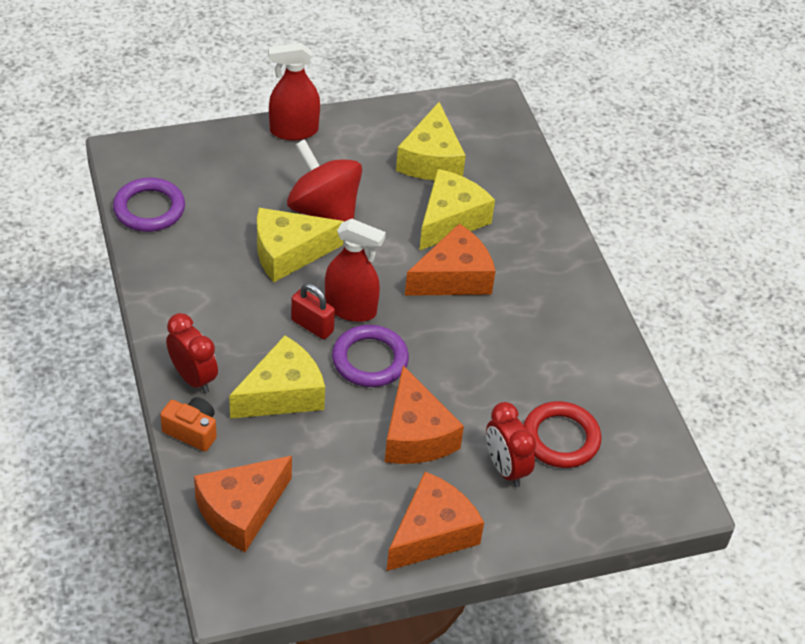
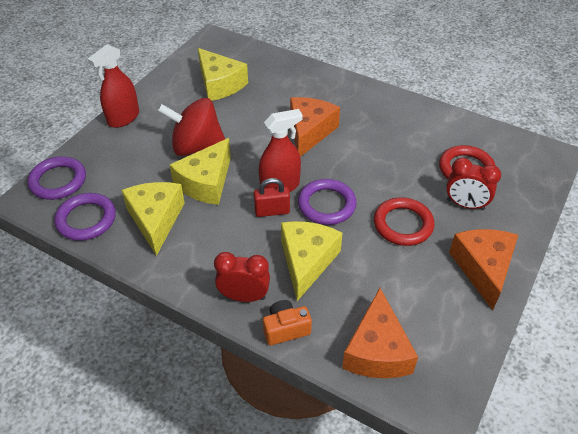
camera: 40 degrees left, 0 degrees up
orange cheese [385,366,464,464] -> red ring [374,197,434,246]
yellow cheese [419,169,495,251] -> yellow cheese moved to [121,182,185,256]
none -> purple ring [27,156,86,200]

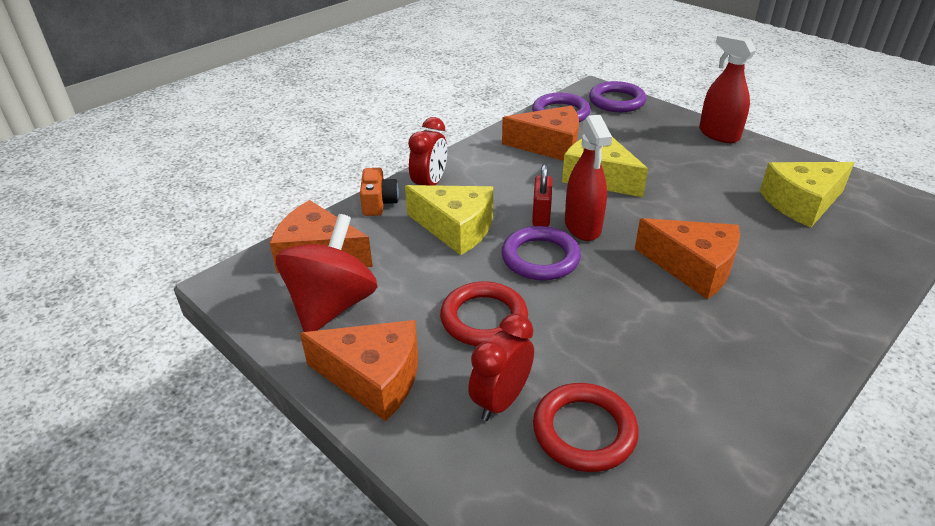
camera: 105 degrees right, 10 degrees down
yellow cheese [121,182,185,256] -> orange cheese [502,106,579,161]
red spinning top [157,98,225,156] -> red spinning top moved to [276,214,377,332]

